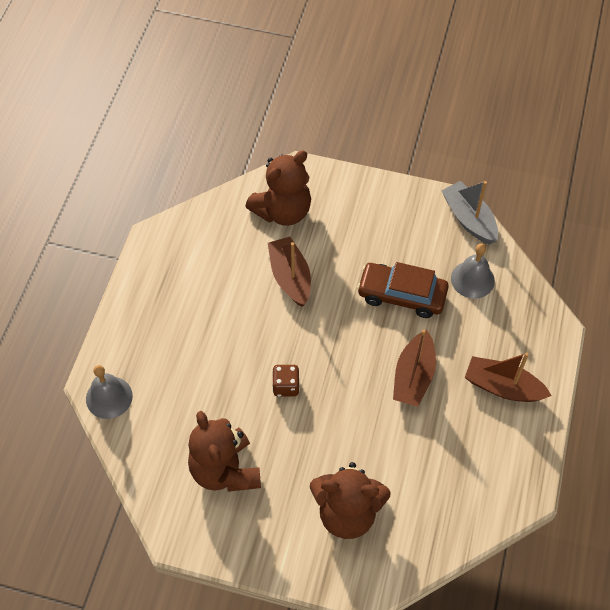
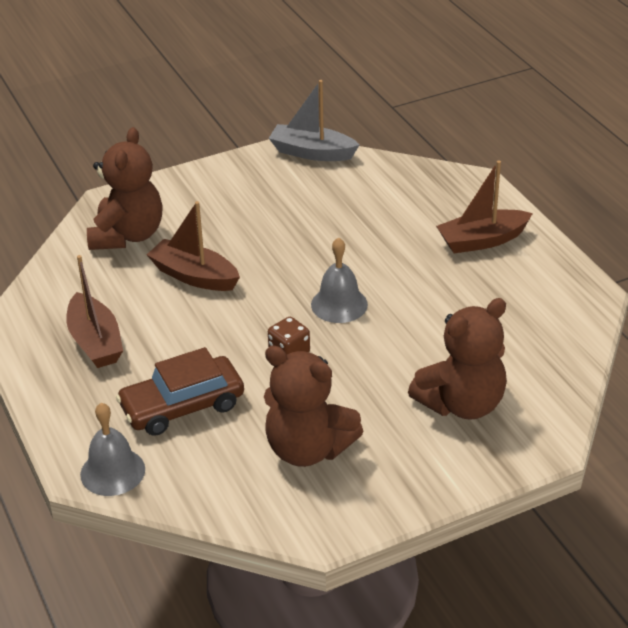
camera: 40 degrees left, 20 degrees down
brown car [357,262,449,318] -> brown car moved to [116,347,244,436]
brown boat [393,330,436,407] -> brown boat moved to [66,255,123,368]
grey bell [451,243,495,298] -> grey bell moved to [311,237,368,323]

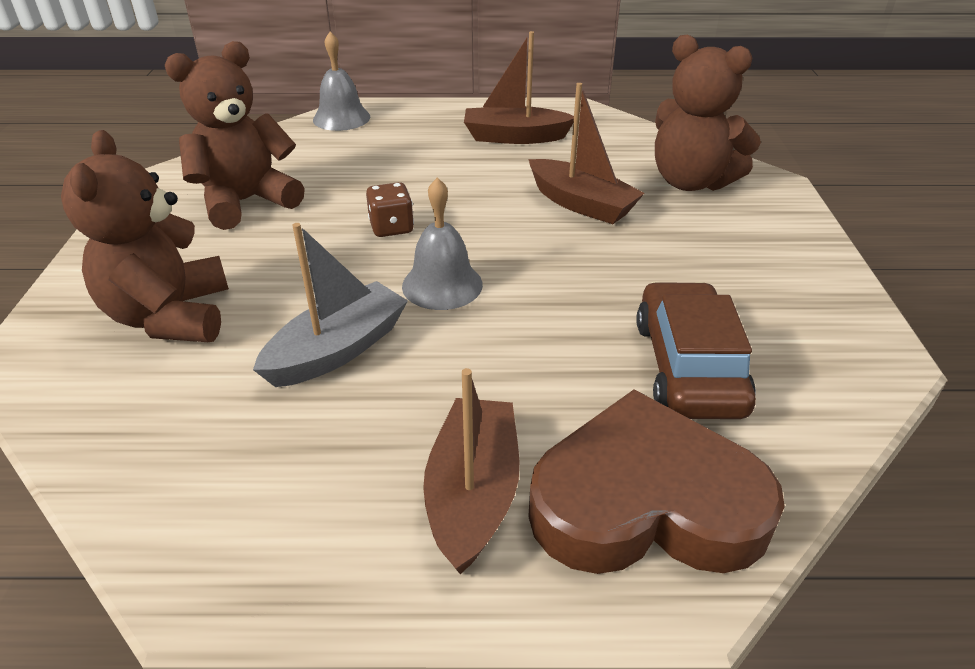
camera: 115 degrees right, 0 degrees up
brown car [116,347,244,436] -> brown car moved to [636,282,756,419]
brown boat [147,201,240,291] -> brown boat turned 75 degrees clockwise [529,83,645,224]
grey boat [269,80,359,161] -> grey boat moved to [253,223,408,387]
none -> brown heart [528,389,785,574]

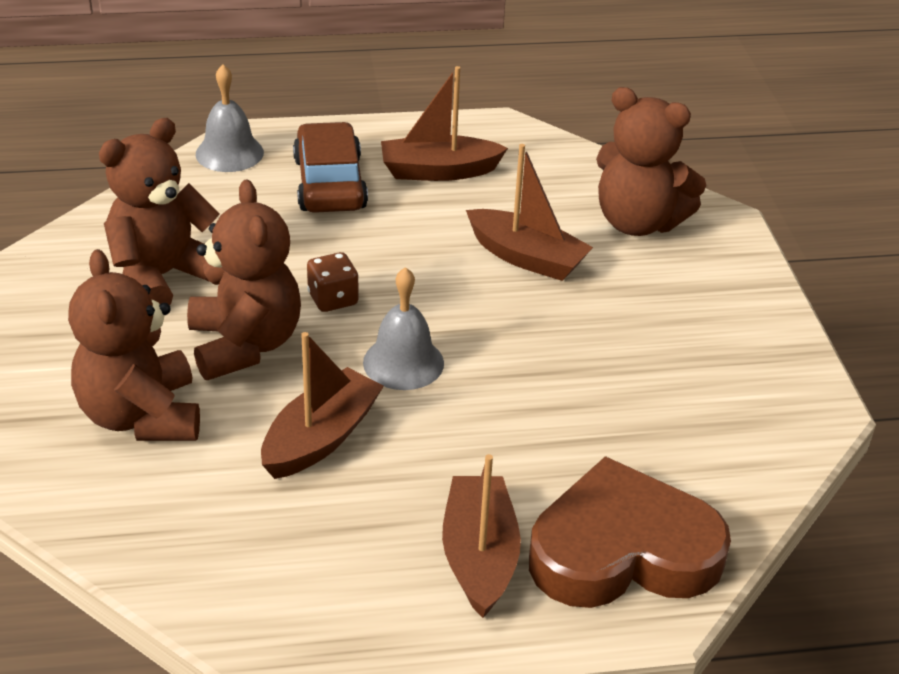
camera: 10 degrees left, 0 degrees up
grey boat [253,223,408,387] -> brown boat [261,332,384,479]
brown car [636,282,756,419] -> brown car moved to [293,122,368,213]
none -> brown teddy bear [187,179,301,380]

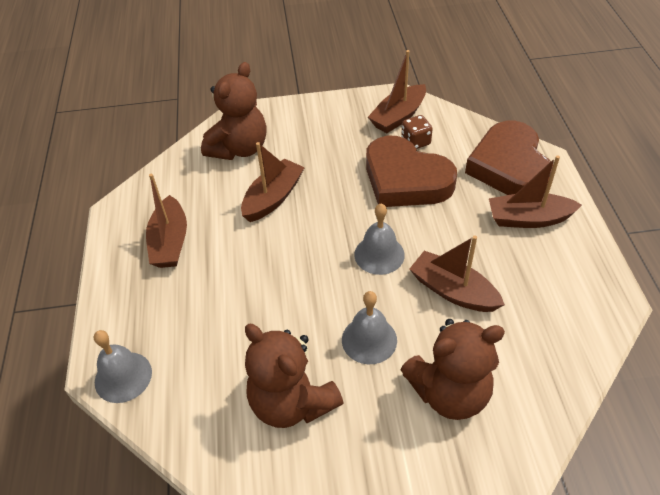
camera: 85 degrees left, 10 degrees up
brown teddy bear [187,179,301,380] -> grey bell [342,291,397,364]
brown car [293,122,368,213] -> none
brown dice [307,252,359,312] -> brown dice moved to [401,115,433,149]
none -> brown heart [366,136,457,207]
none -> brown boat [368,50,426,133]

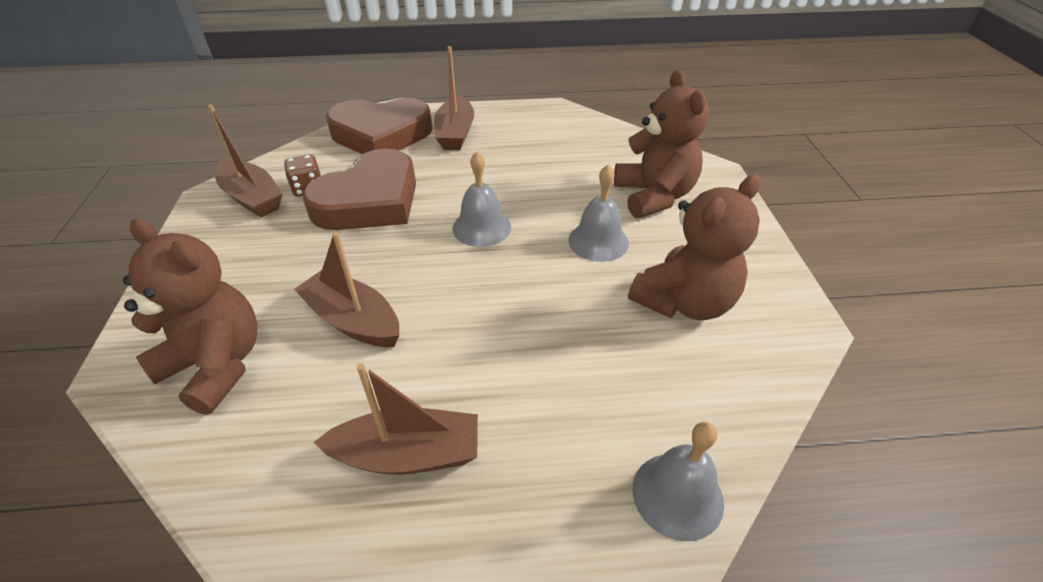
camera: 90 degrees left, 5 degrees down
brown boat [410,235,505,312] -> none

